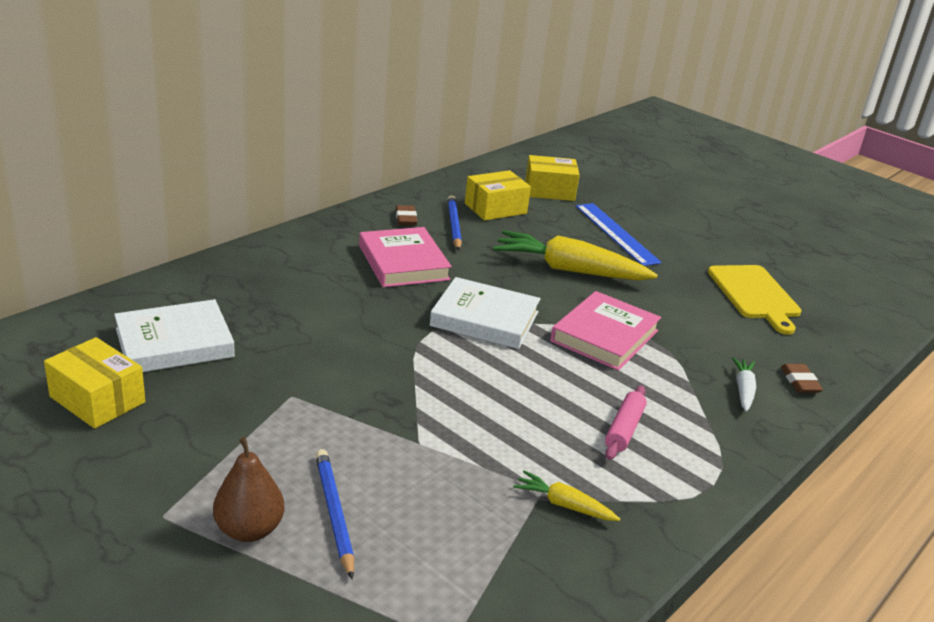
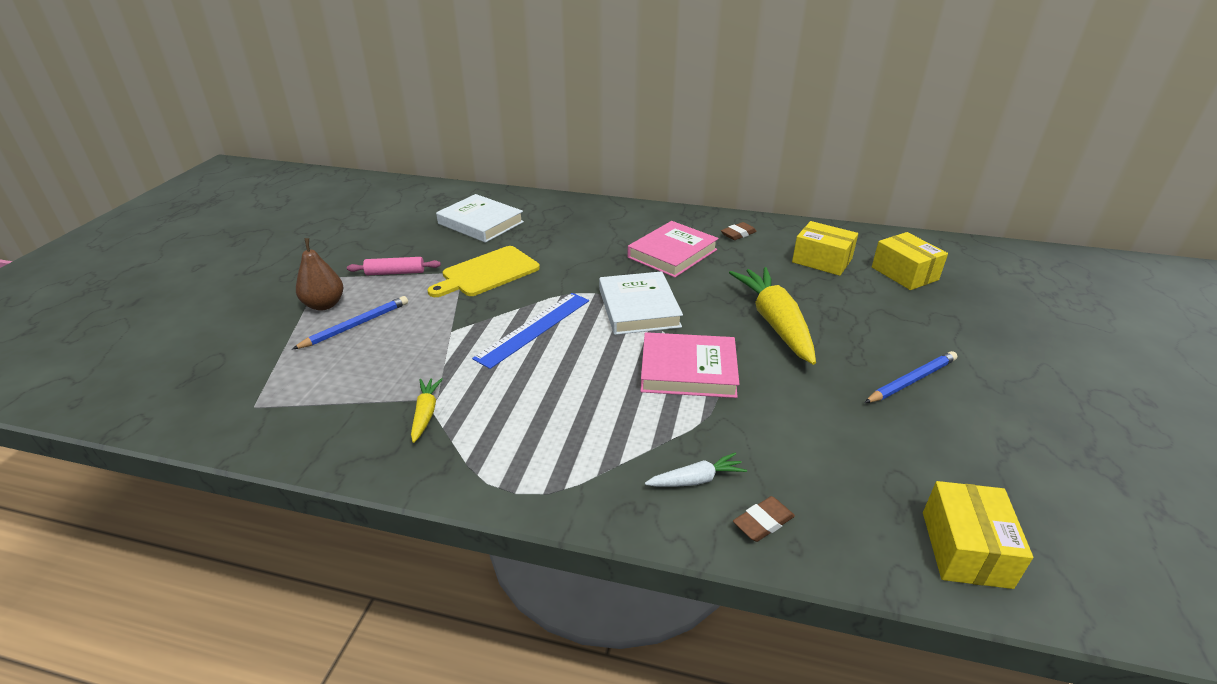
camera: 65 degrees right, 5 degrees up
yellow box [44,337,145,429] -> yellow box moved to [923,481,1033,589]
blue pencil [448,195,462,251] -> blue pencil moved to [864,351,957,403]
blue ruler [576,203,662,266] -> blue ruler moved to [472,293,589,369]
pink rolling pin [605,386,647,460] -> pink rolling pin moved to [347,257,441,275]
yellow cutting board [708,265,802,335] -> yellow cutting board moved to [427,246,540,297]

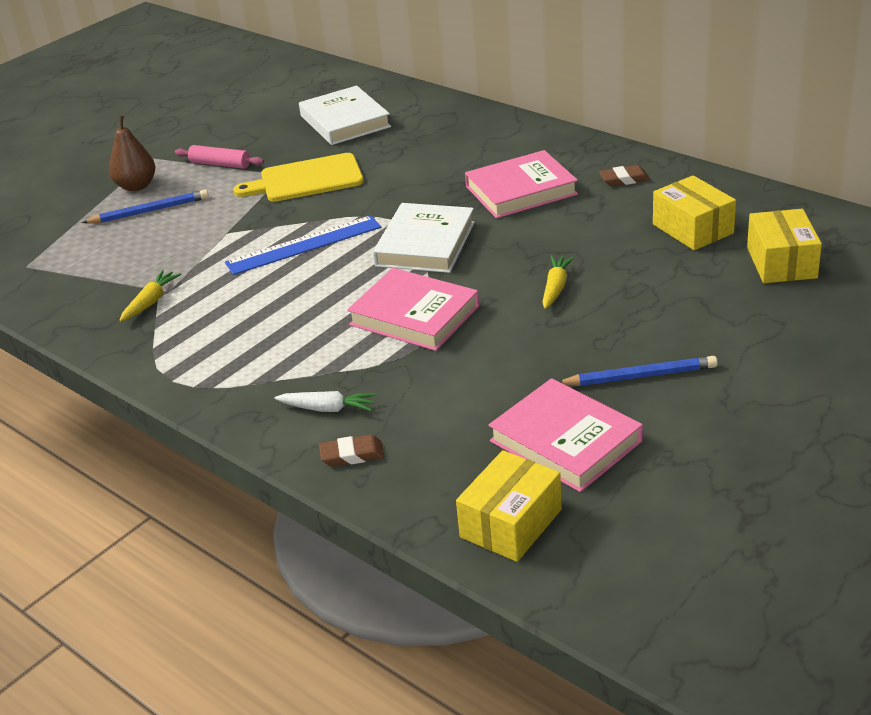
camera: 30 degrees right, 0 degrees up
yellow carrot [729,267,816,365] -> yellow carrot [542,255,574,309], size x0.47
none -> pink book [488,378,643,492]

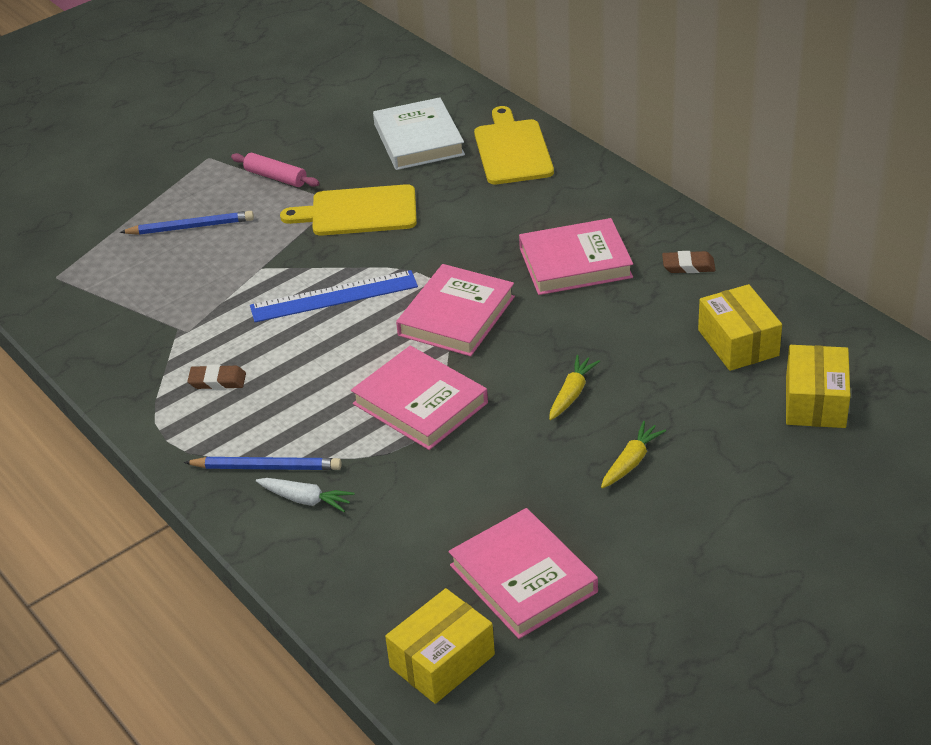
camera: 10 degrees right, 5 degrees up
brown pear [109,115,156,191] -> none
yellow carrot [119,270,182,322] -> yellow carrot moved to [601,421,666,488]
brown eraser [319,435,384,467] -> brown eraser moved to [188,365,246,389]
white book [373,203,475,273] -> pink book [396,264,515,356]
blue pencil [559,356,718,386] -> blue pencil moved to [184,457,342,470]
none -> yellow cutting board [474,106,554,184]

